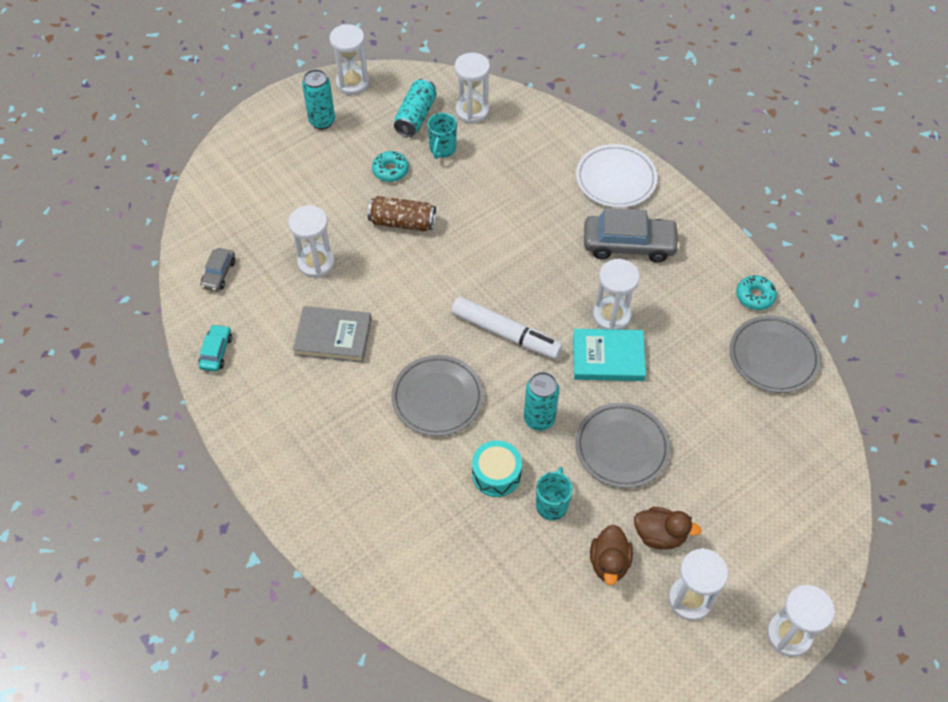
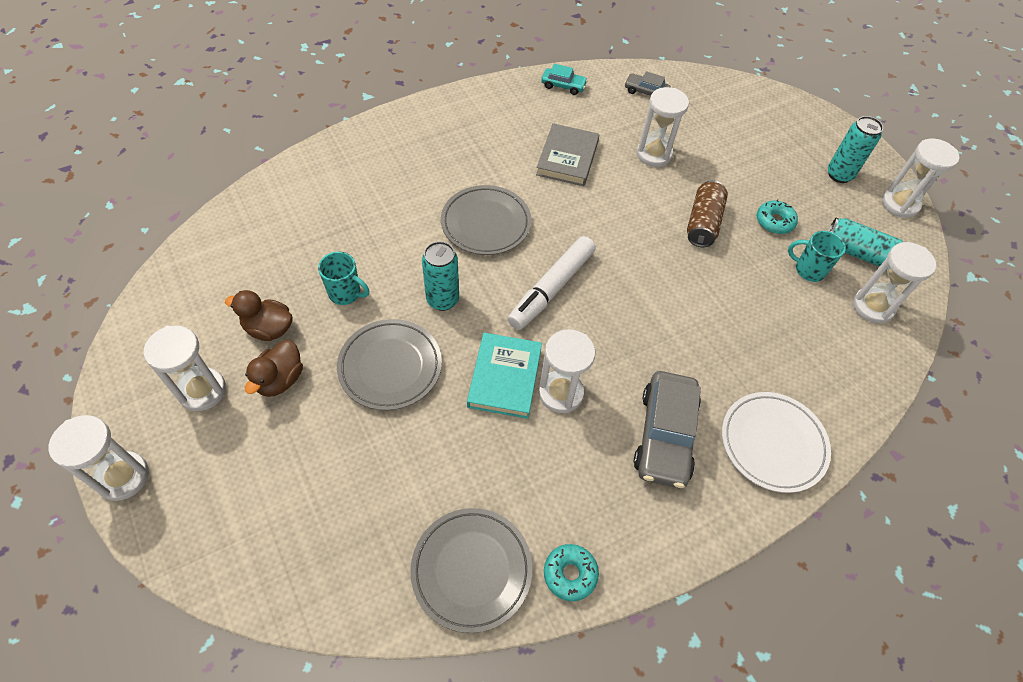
camera: 95 degrees right, 0 degrees up
turquoise drum [472,440,522,497] -> none

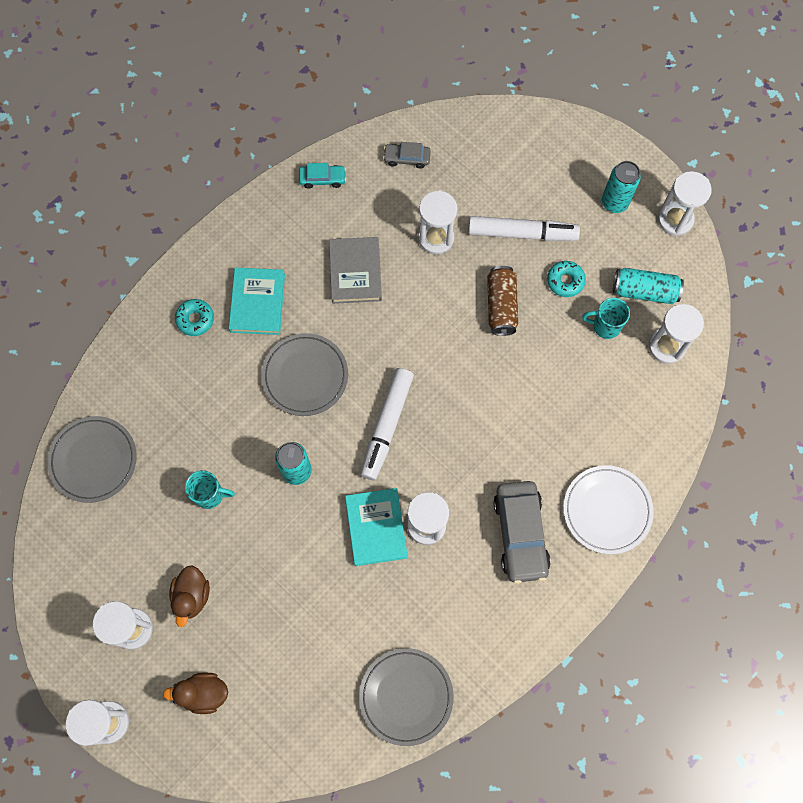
camera: 15 degrees left, 15 degrees up
brown duck [225,290,292,341] -> brown duck moved to [163,673,228,714]
grey plate [337,319,442,410] -> grey plate moved to [47,416,137,503]
turquoise donut [544,544,599,601] -> turquoise donut moved to [175,299,214,336]
none -> turquoise book [229,268,285,335]
none -> white marker [468,216,580,241]

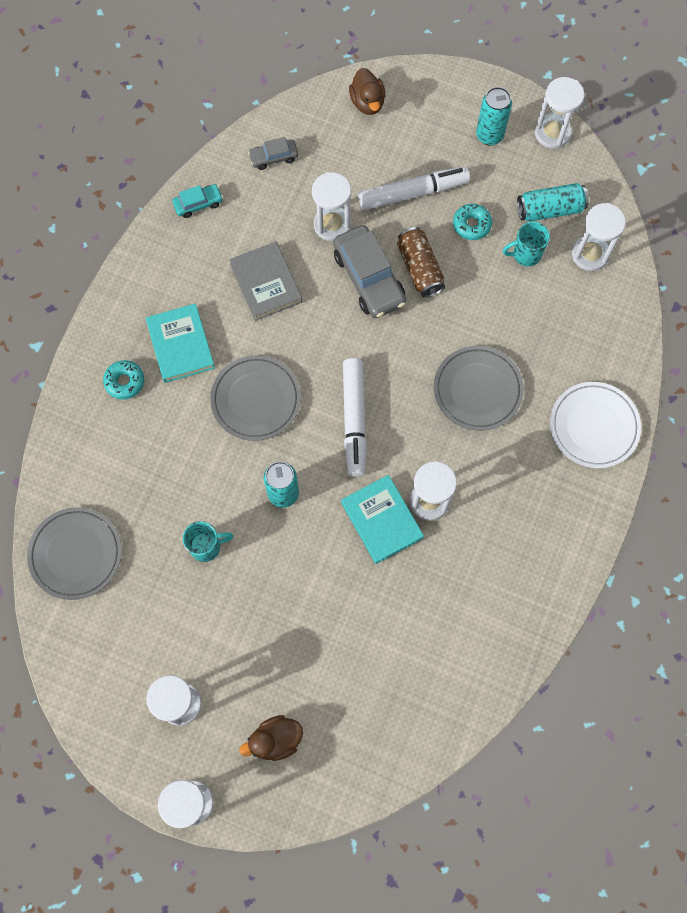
camera: 20 degrees left, 0 degrees up
brown duck [169,565,210,627] -> brown duck moved to [349,68,385,115]
grey plate [359,648,454,746] -> grey plate moved to [434,346,524,431]
grey car [493,481,551,584] -> grey car moved to [333,225,406,318]

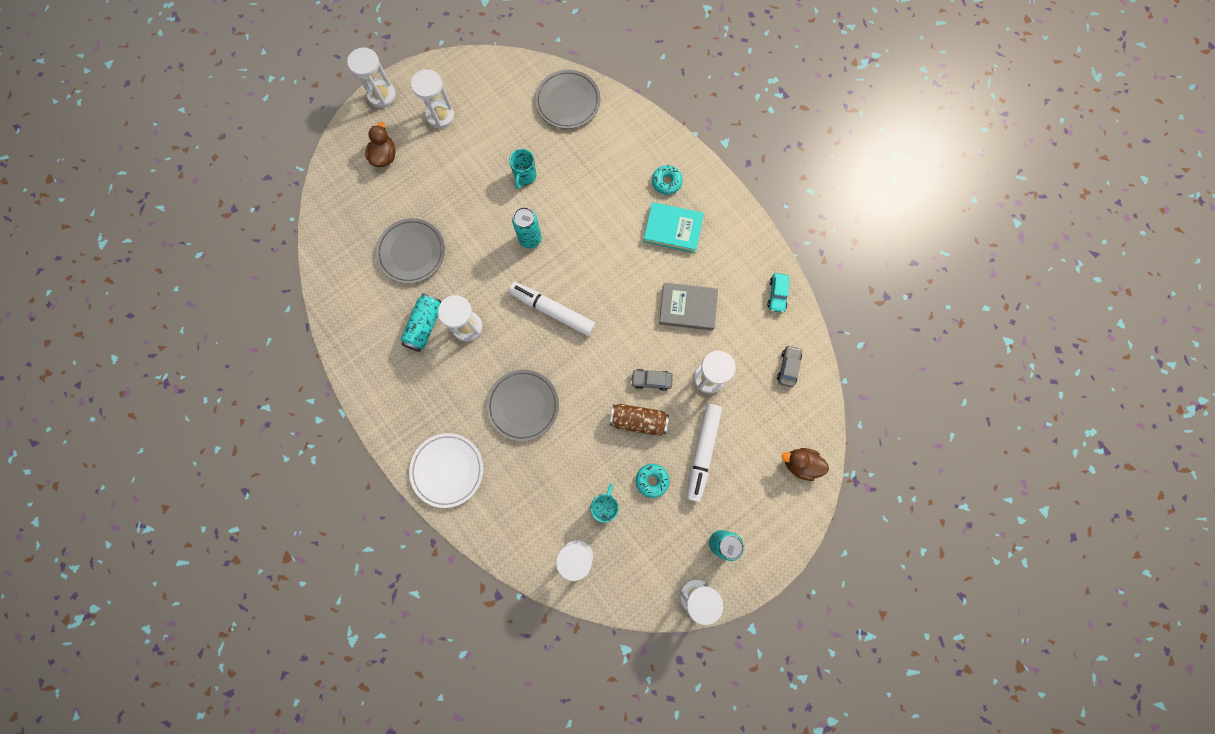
camera: 120 degrees right, 5 degrees up
grey plate [210,355,301,441] -> grey plate moved to [376,218,445,284]
grey car [333,225,406,318] -> grey car [631,369,673,391], size x0.52
turquoise book [341,475,424,564] -> none
turquoise can [517,183,588,222] -> turquoise can moved to [401,294,442,352]

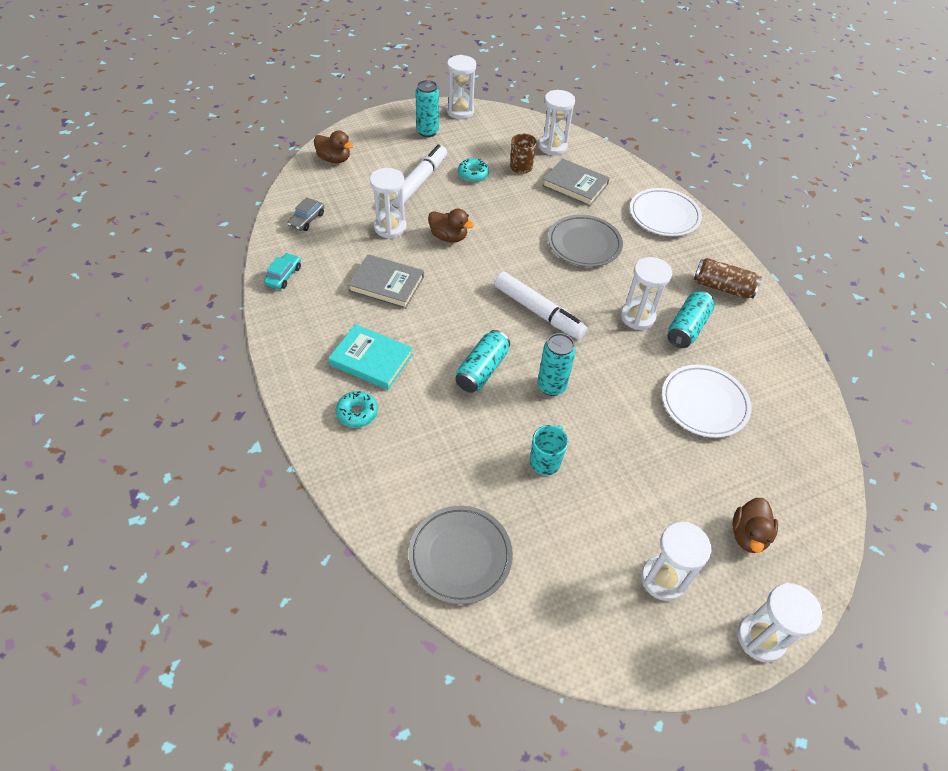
camera: 170 degrees left, 25 degrees down
grey plate [376,218,445,284] -> white plate [662,364,752,438]
turquoise mug [590,483,619,523] -> brown mug [510,133,537,174]
brown can [610,404,669,436] -> brown can moved to [694,258,762,298]
grey car [631,369,673,391] -> brown duck [428,208,474,243]
none -> turquoise can [455,330,510,393]
none -> grey book [542,158,610,206]

